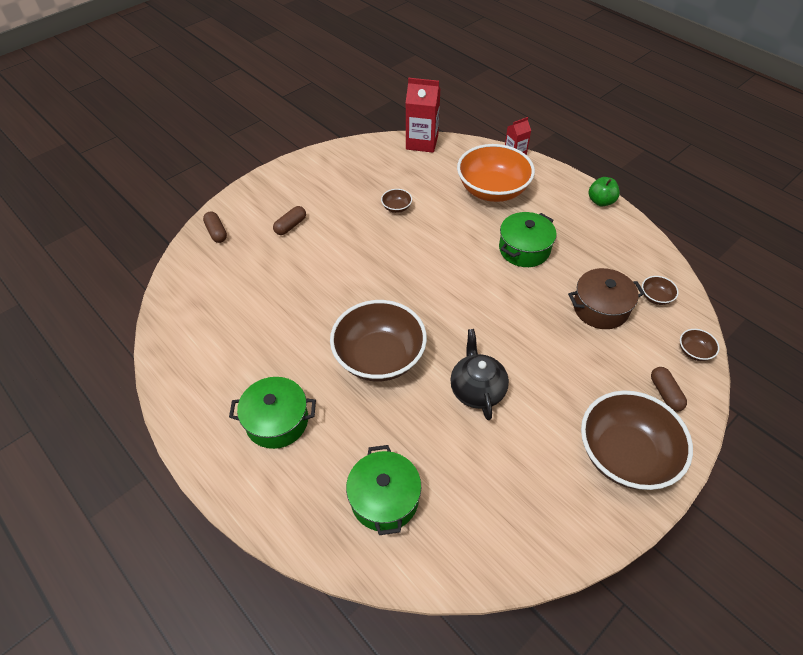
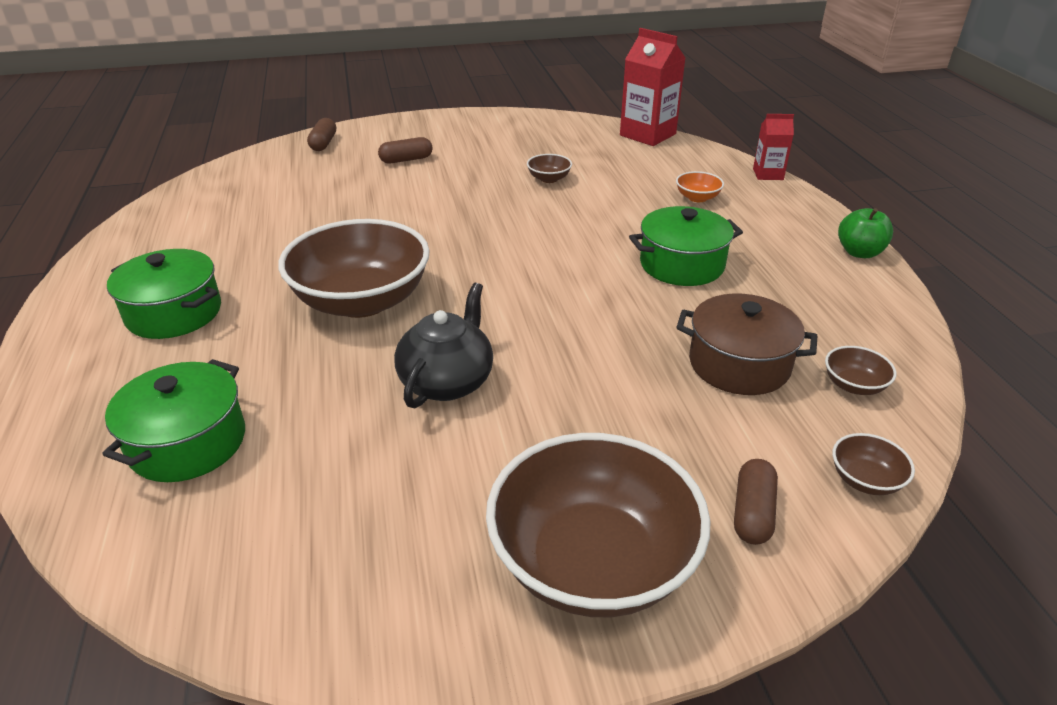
camera: 30 degrees right, 15 degrees down
orange bowl [457,144,535,202] -> orange bowl [676,171,724,202], size x0.40

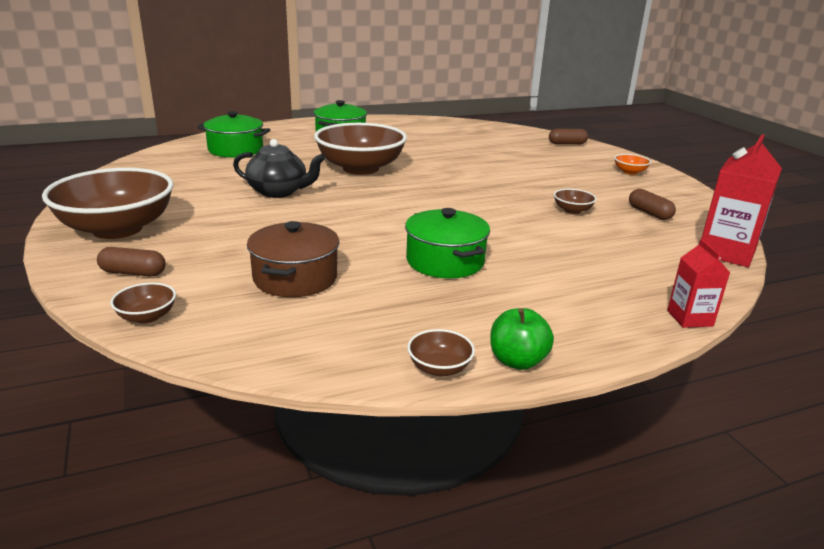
camera: 80 degrees right, 10 degrees down
brown capsule [378,137,432,164] -> brown capsule moved to [629,189,676,220]
orange bowl [676,171,724,202] -> orange bowl moved to [614,154,651,175]
brown bowl [825,346,897,395] -> brown bowl moved to [407,329,475,376]

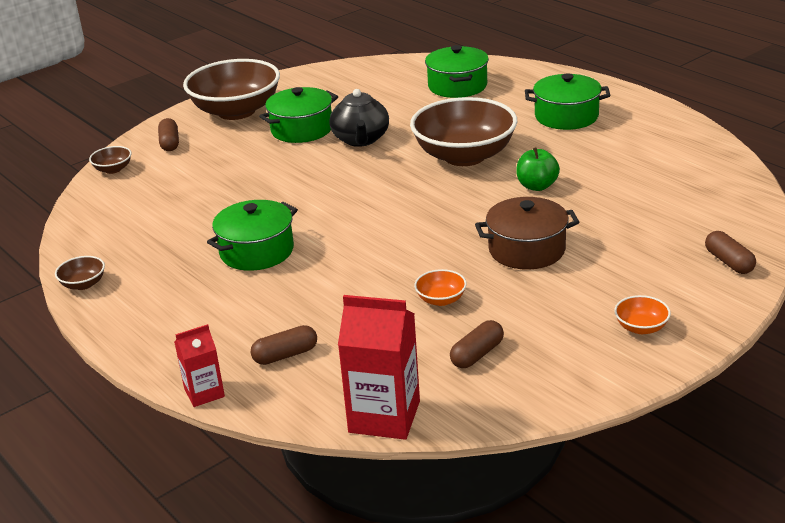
camera: 75 degrees right, 5 degrees up
brown pot [247,221,339,297] -> brown pot moved to [475,197,579,270]
green apple [490,308,554,370] -> green apple moved to [516,147,560,191]
brown bowl [554,189,597,214] -> orange bowl [414,269,467,306]
none -> brown capsule [251,325,317,365]
none -> green pot [259,87,338,143]

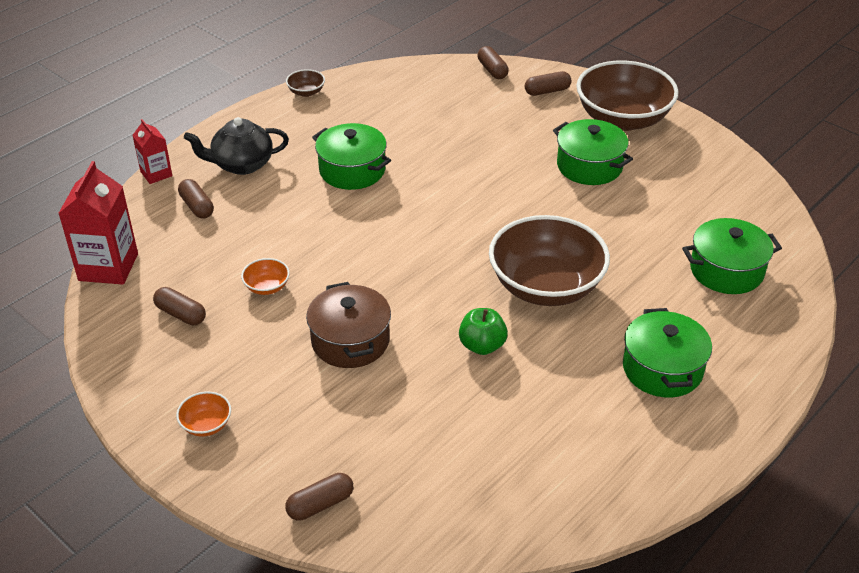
camera: 80 degrees right, 10 degrees up
brown bowl [89,146,131,174] -> brown capsule [477,46,509,79]
black teapot [329,89,389,147] -> black teapot moved to [184,117,289,175]

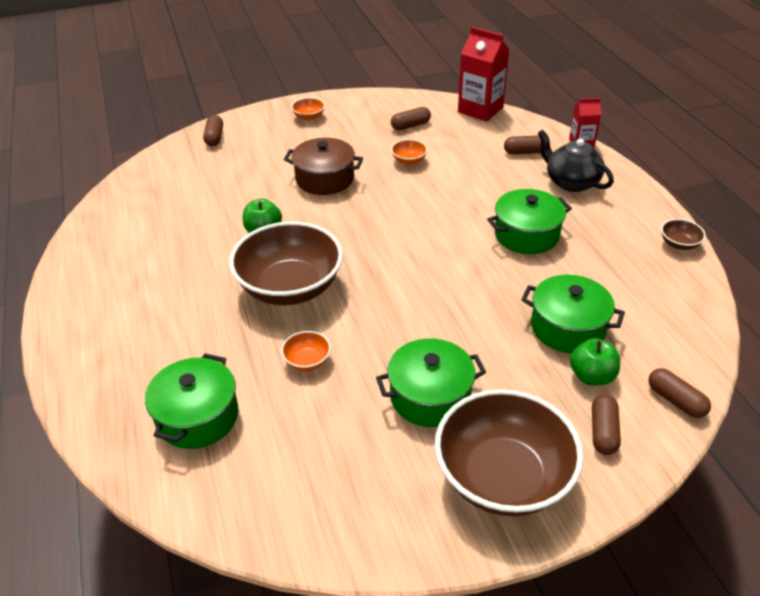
camera: 120 degrees right, 0 degrees up
black teapot [184,117,289,175] -> black teapot turned 60 degrees counterclockwise [538,130,614,192]
brown capsule [477,46,509,79] -> brown capsule turned 45 degrees clockwise [648,368,711,418]
green pot [623,308,712,398] -> green pot moved to [521,275,625,353]
none -> orange bowl [281,331,331,371]
none -> green apple [570,338,620,386]

